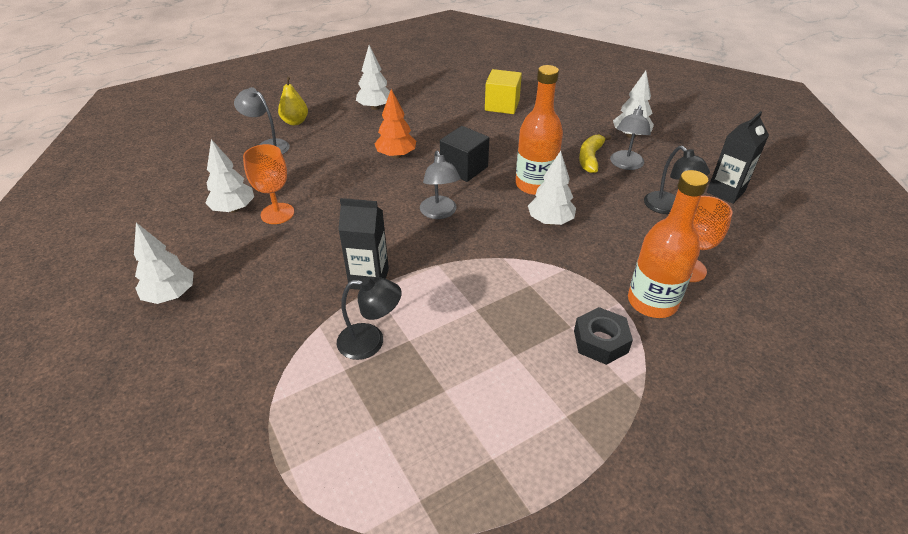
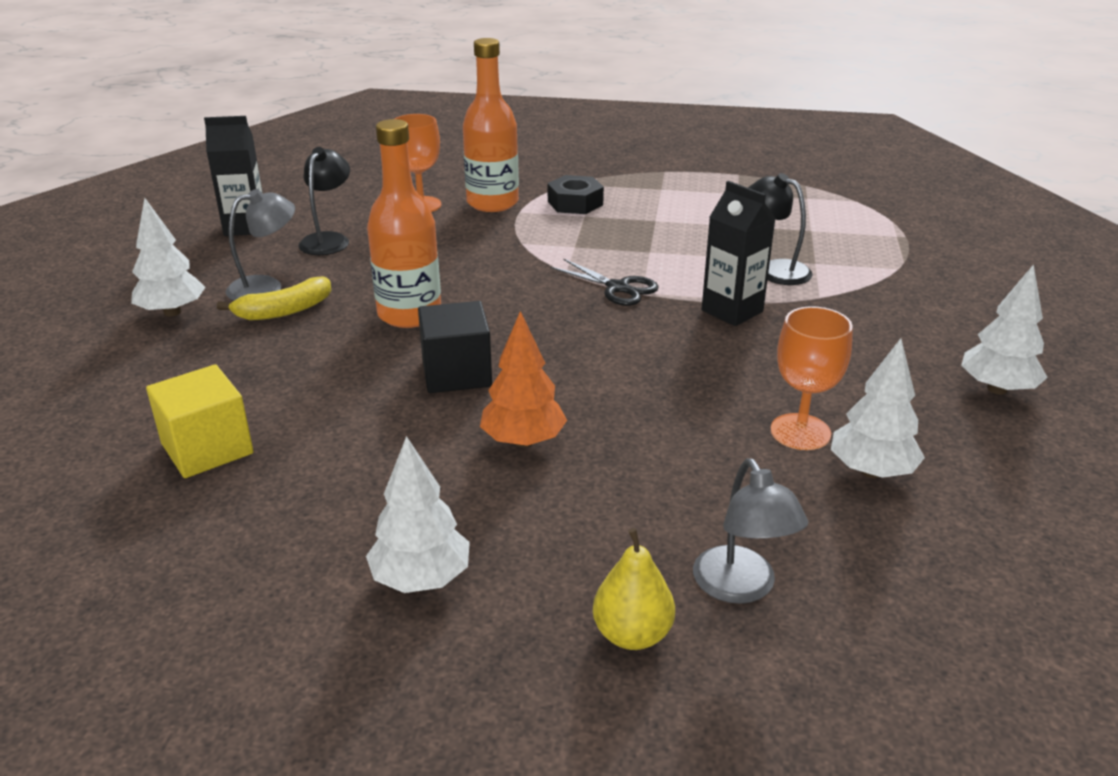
camera: 140 degrees left, 10 degrees down
grey lamp [420,151,460,219] -> none
white tree [528,151,576,225] -> none
none -> black scissors [550,258,659,306]

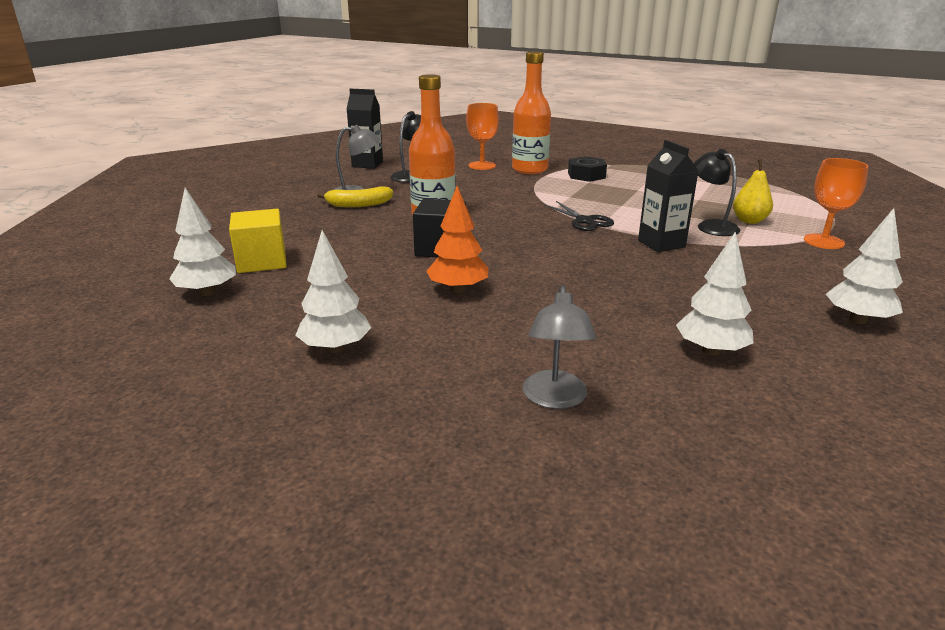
camera: 20 degrees right, 5 degrees down
white tree [131,198,206,317] -> white tree moved to [169,188,236,296]
yellow pear [593,528,675,650] -> yellow pear moved to [733,159,773,224]
orange goblet [770,306,853,450] -> orange goblet moved to [804,158,868,249]

